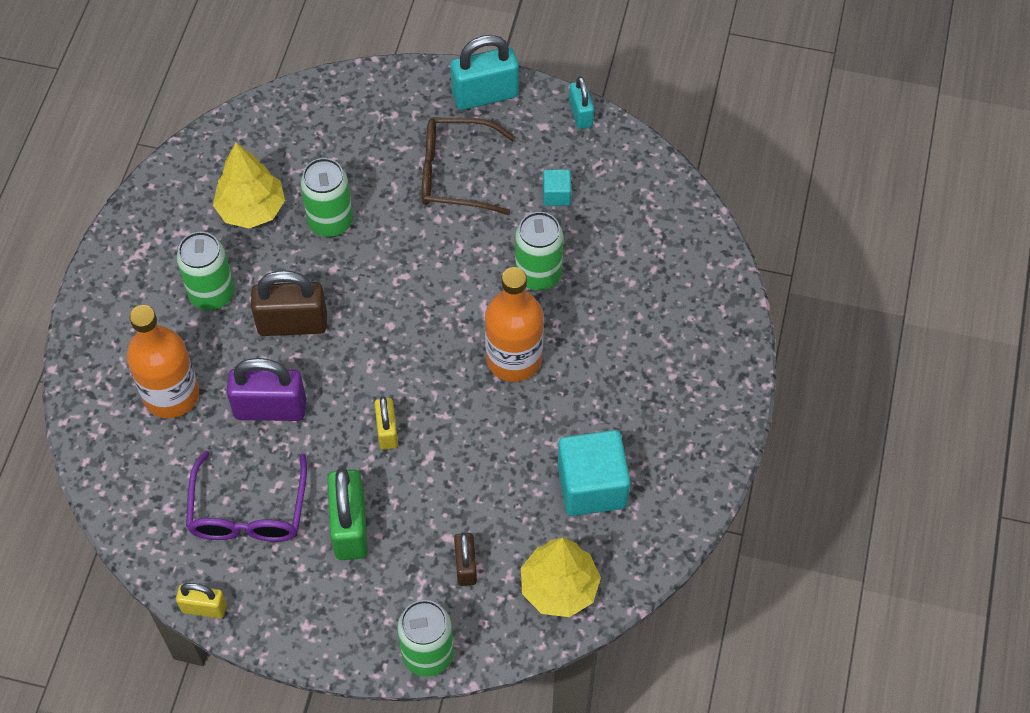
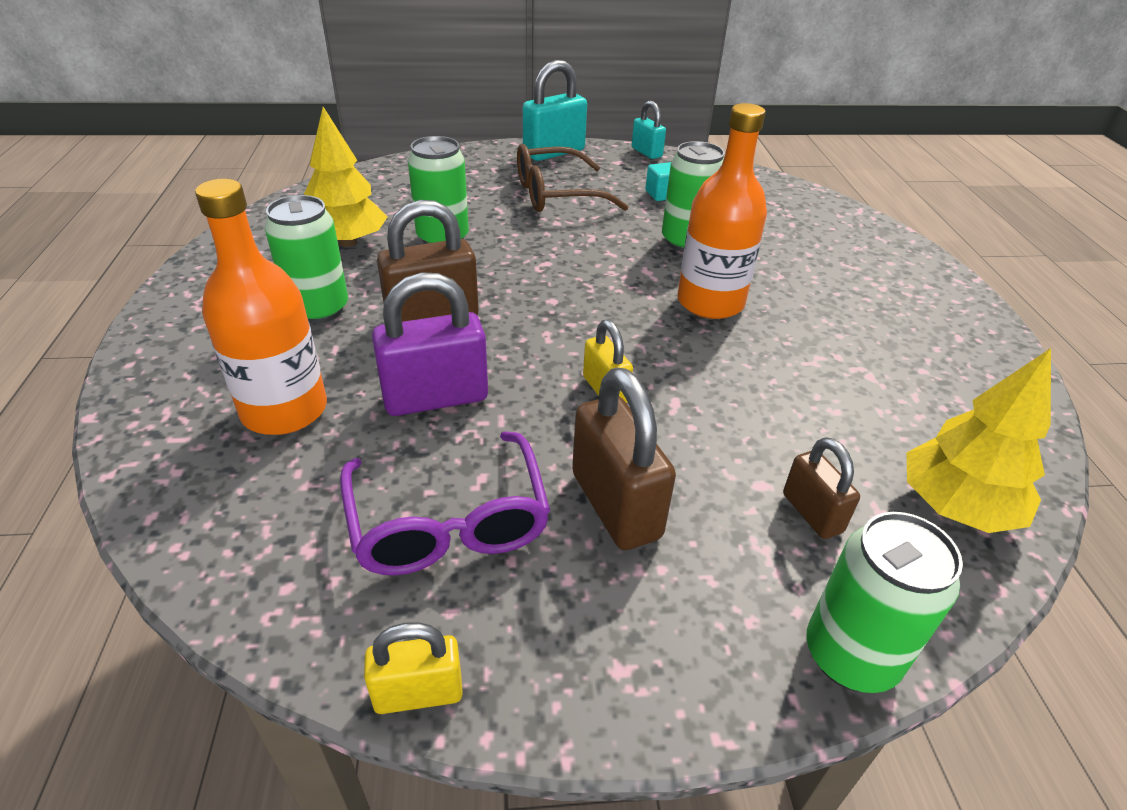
camera: 20 degrees left, 20 degrees down
green padlock [328,468,368,560] -> brown padlock [572,368,676,550]
turquoise cube [557,430,630,516] -> none

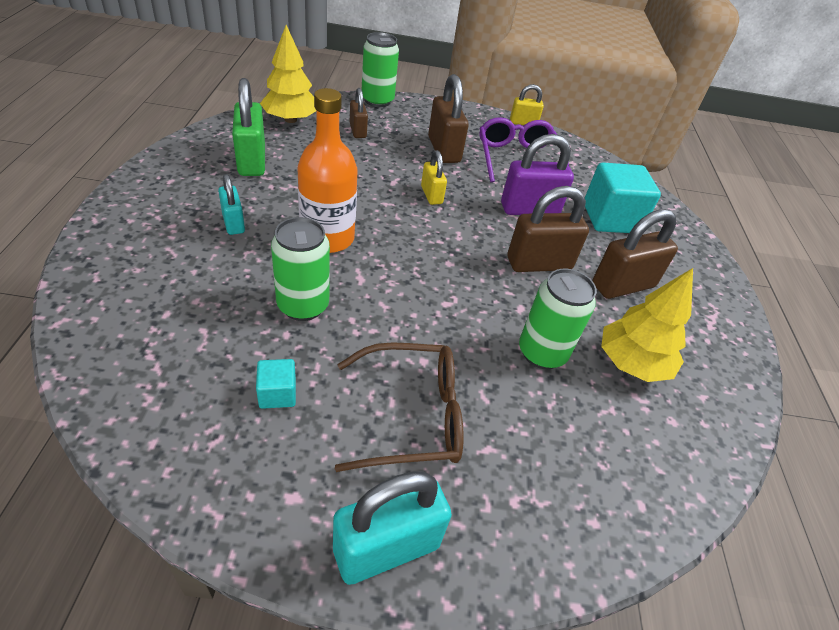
camera: 175 degrees left, 5 degrees up
orange bottle [195,179,327,435] -> turquoise cube [585,162,661,233]
green can [265,195,348,324] -> brown padlock [592,209,678,299]
turquoise padlock [632,101,666,159] -> turquoise padlock moved to [218,174,245,235]
none -> green padlock [232,78,265,176]

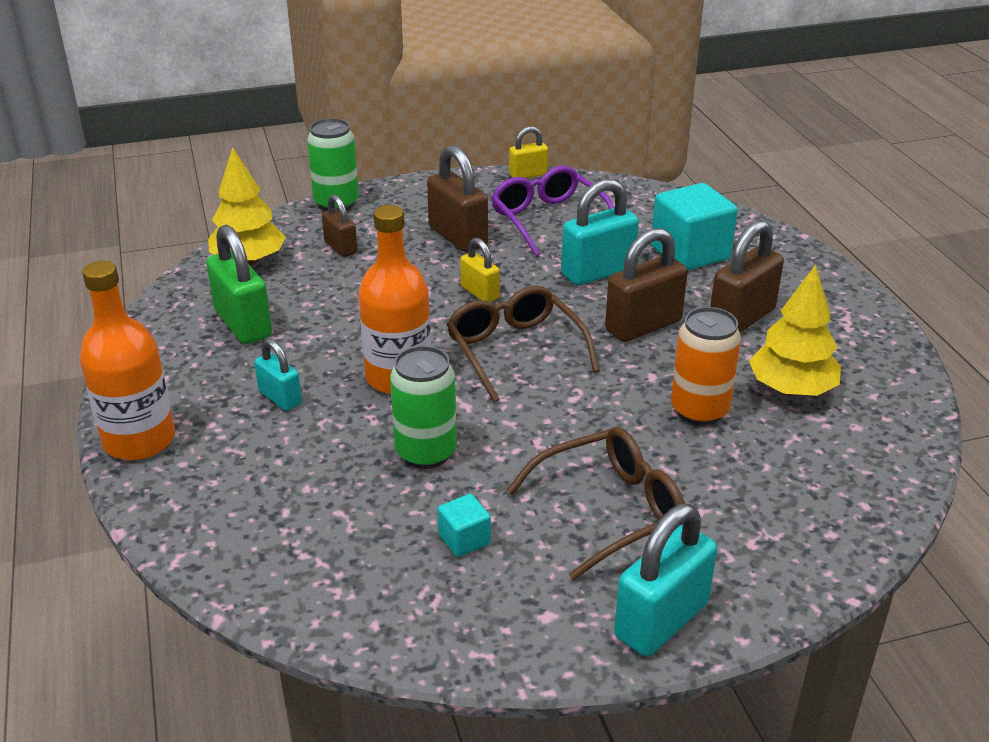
camera: 15 degrees left, 10 degrees down
purple padlock [501,134,574,215] -> turquoise padlock [561,179,639,286]
green can [519,268,597,369] -> orange can [671,307,741,425]
none -> orange bottle [80,261,175,460]
none -> brown glasses [447,286,600,402]

